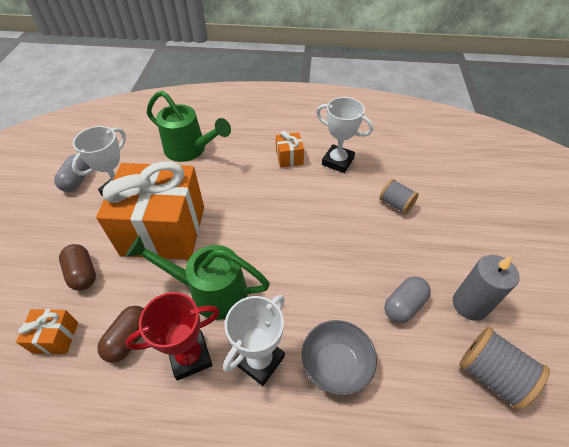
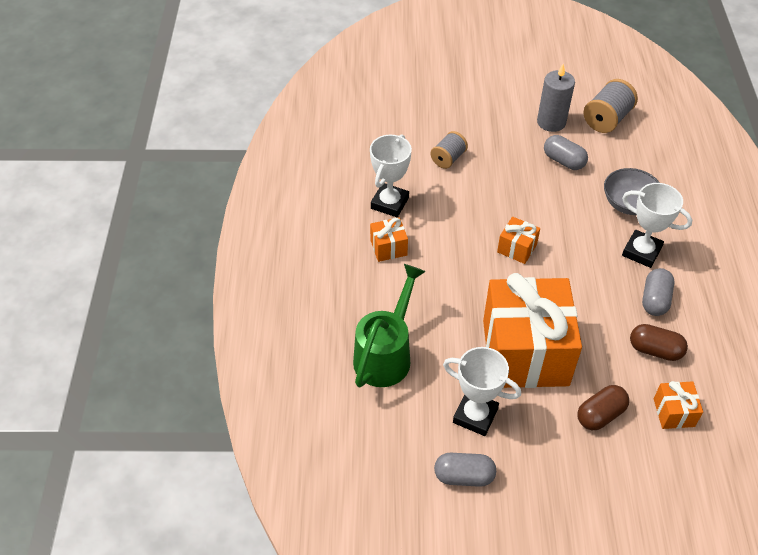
camera: 95 degrees left, 0 degrees up
red trophy [125,292,219,381] -> grey capsule [642,268,674,316]
green watering can [126,235,270,320] -> none
none -> orange gift [497,217,540,264]

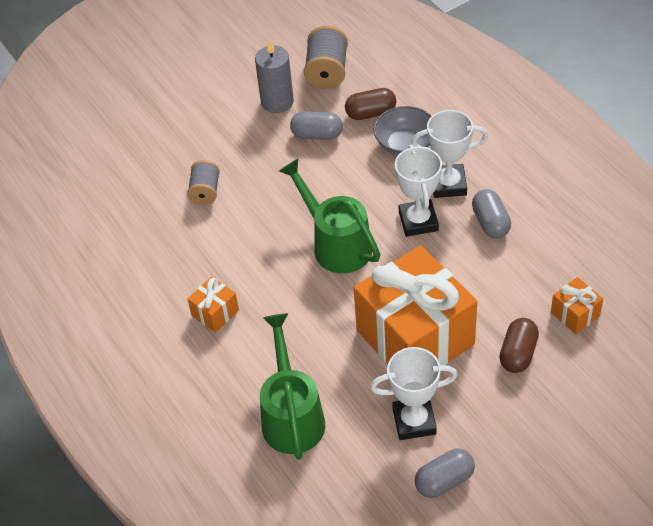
camera: 30 degrees left, 0 degrees up
white trophy [370,134,412,217] -> white trophy moved to [395,145,442,237]
orange gift [497,217,540,264] -> green watering can [279,159,381,274]
brown capsule [630,324,688,361] -> brown capsule moved to [345,88,396,120]

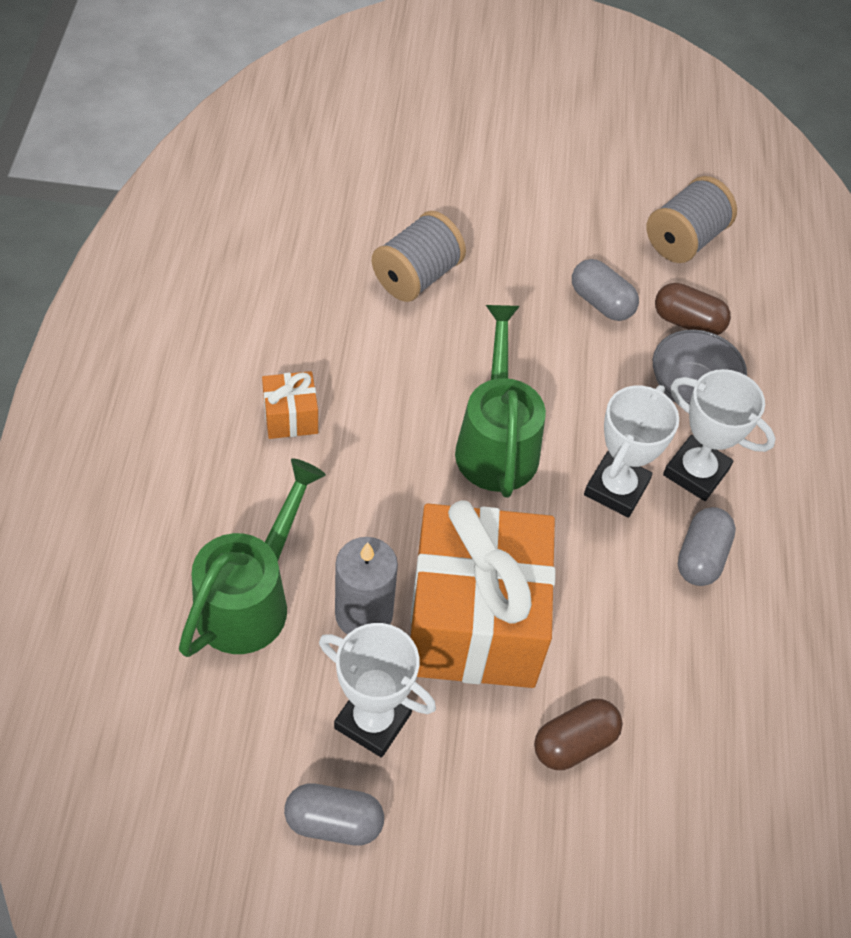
camera: 30 degrees right, 5 degrees up
grey spool [187,160,220,205] -> grey spool [372,211,466,302], size x1.51
grey candle [255,40,294,113] -> grey candle moved to [335,537,398,635]
orange gift [551,277,603,334] -> none

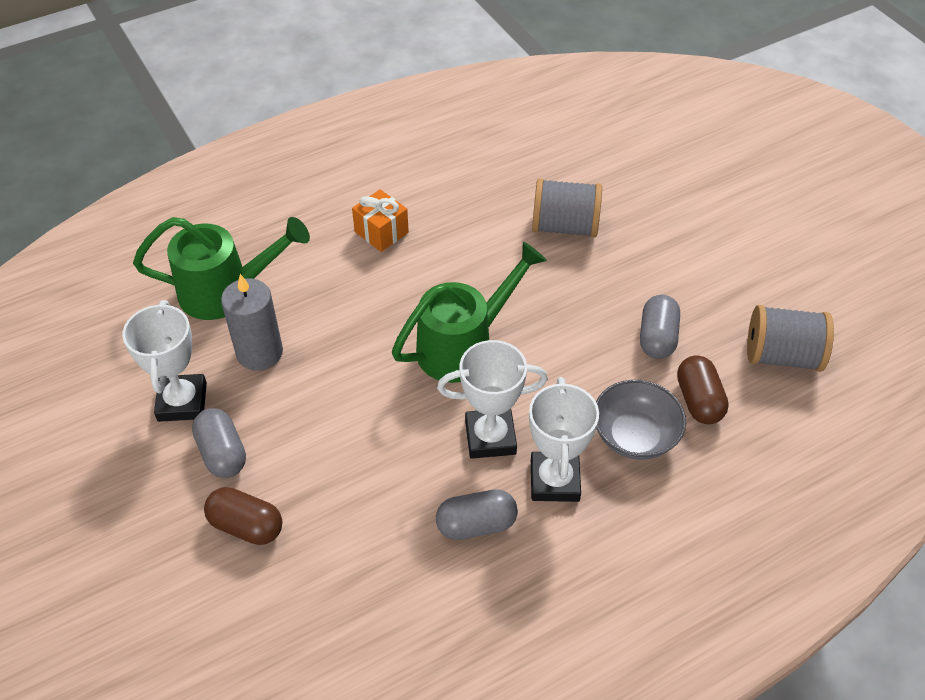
camera: 60 degrees right, 5 degrees down
grey capsule [284,783,384,846] -> grey capsule moved to [192,408,246,478]
orange gift [410,500,556,688] -> none

